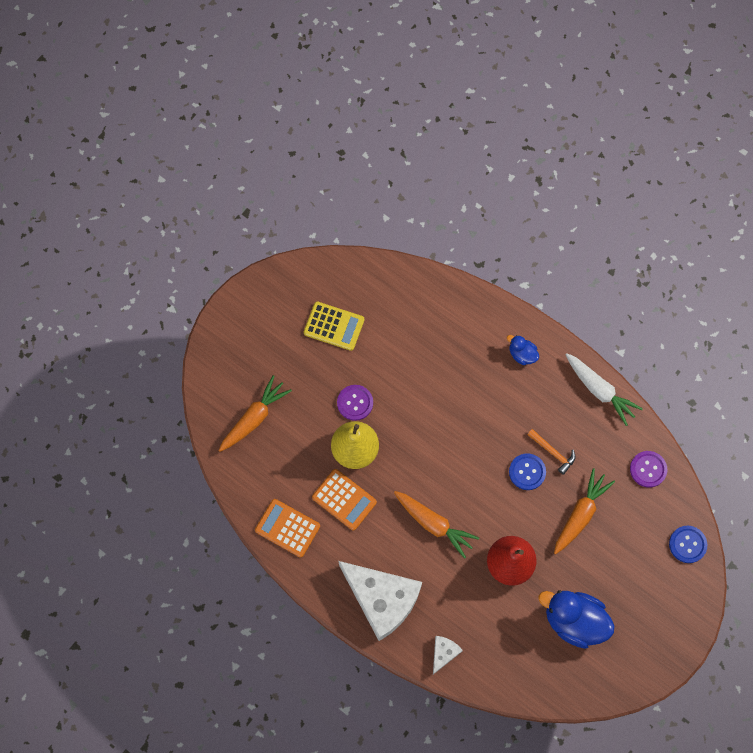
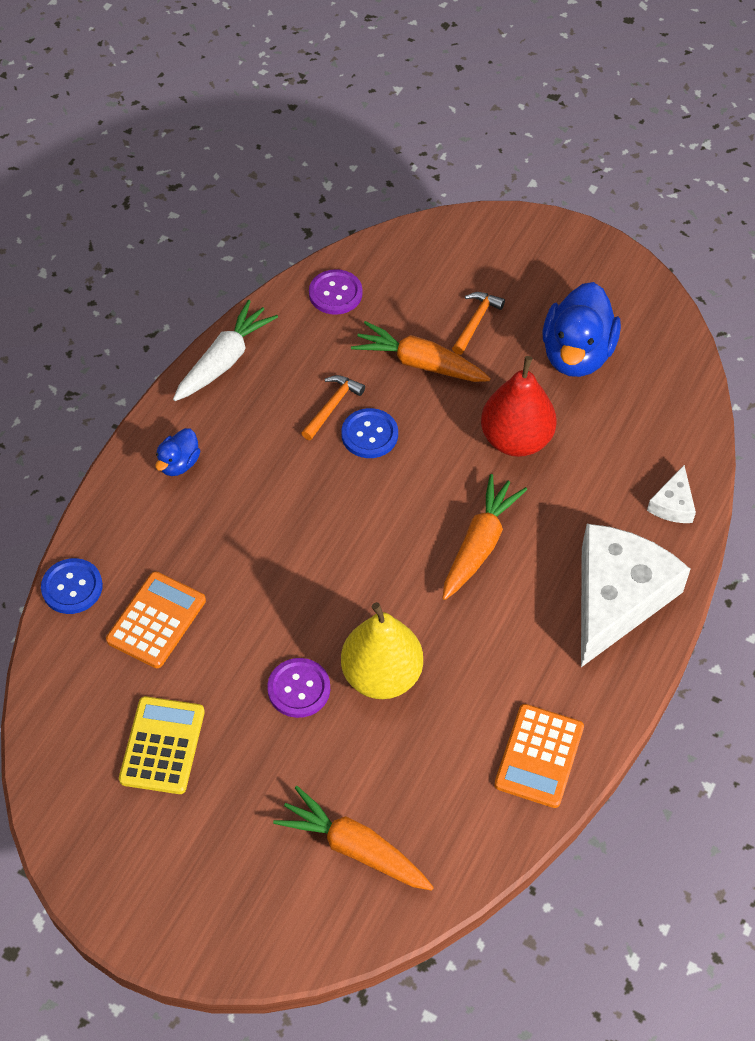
camera: 100 degrees left, 15 degrees down
orange calculator [312,469,377,531] -> orange calculator moved to [106,572,206,668]
white cheese [433,636,463,674] -> white cheese turned 90 degrees counterclockwise [647,465,696,523]
blue button [669,526,707,563] -> blue button moved to [41,558,103,614]
none -> orange hammer [452,292,505,355]

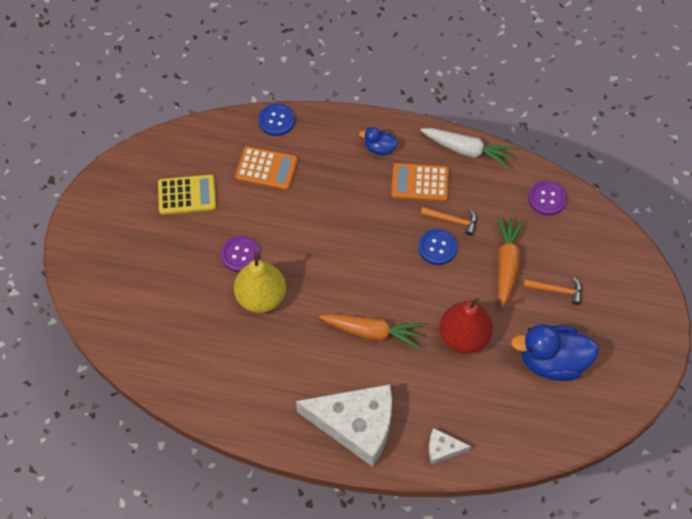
camera: 75 degrees right, 5 degrees up
orange carrot [273,786,434,891] -> none
orange calculator [494,704,584,808] -> orange calculator moved to [391,163,449,202]

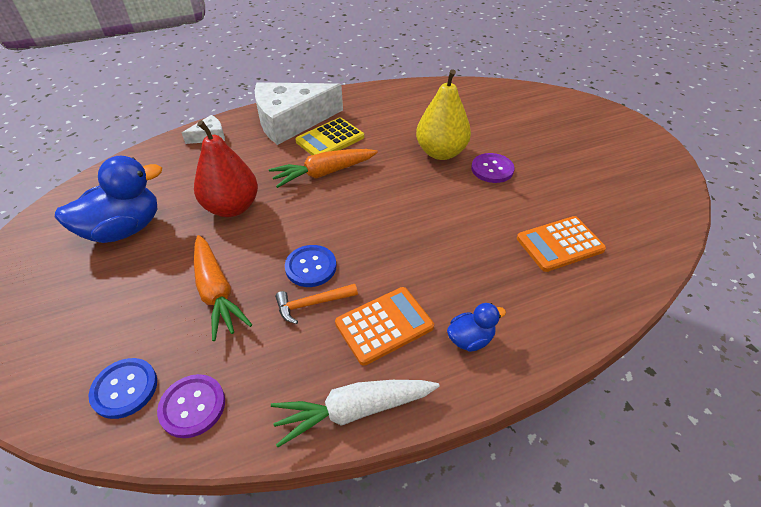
camera: 145 degrees right, 15 degrees down
yellow calculator [158,175,216,215] -> yellow calculator moved to [295,117,364,155]
blue button [258,103,295,136] -> blue button moved to [88,358,157,419]
orange hammer [523,277,582,305] -> none

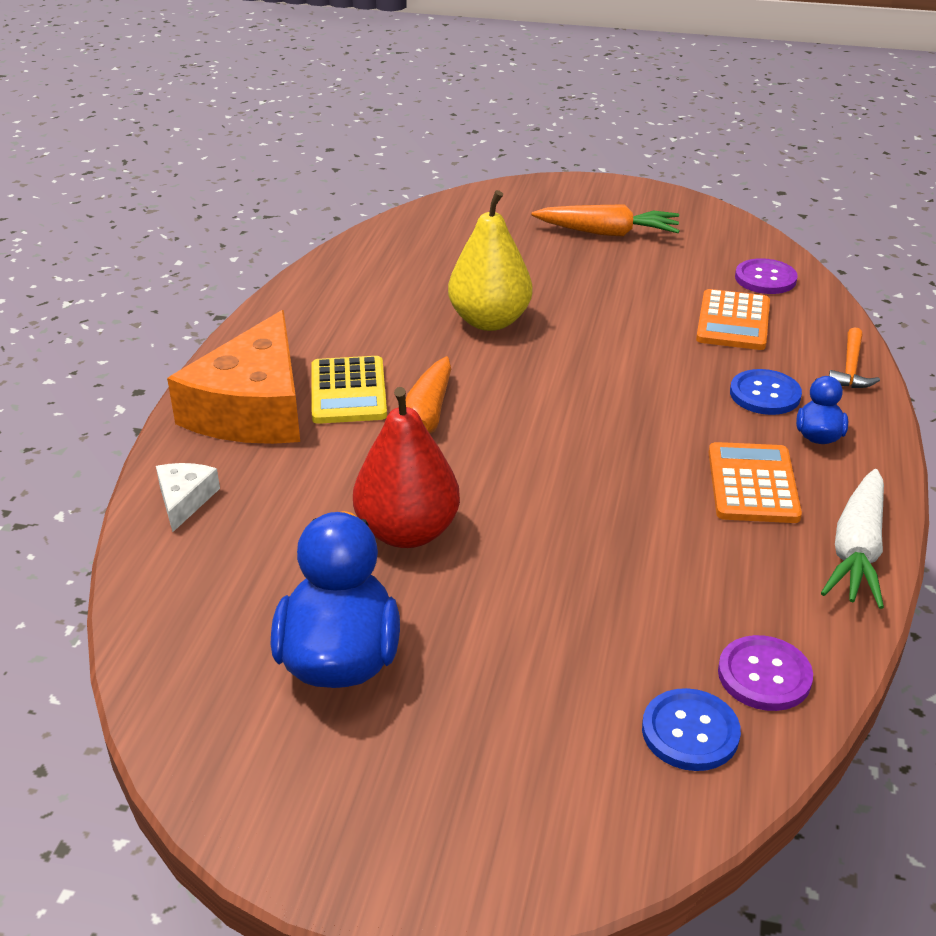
camera: 55 degrees left, 10 degrees down
orange carrot [194,235,252,341] -> orange carrot moved to [531,204,679,237]
white cheese [255,82,343,145] -> orange cheese [167,310,300,444]
orange hammer [275,284,358,324] -> orange hammer moved to [829,327,880,388]
blue button [285,245,337,287] -> blue button moved to [730,369,802,415]
purple button [471,153,514,183] -> purple button moved to [735,258,798,294]

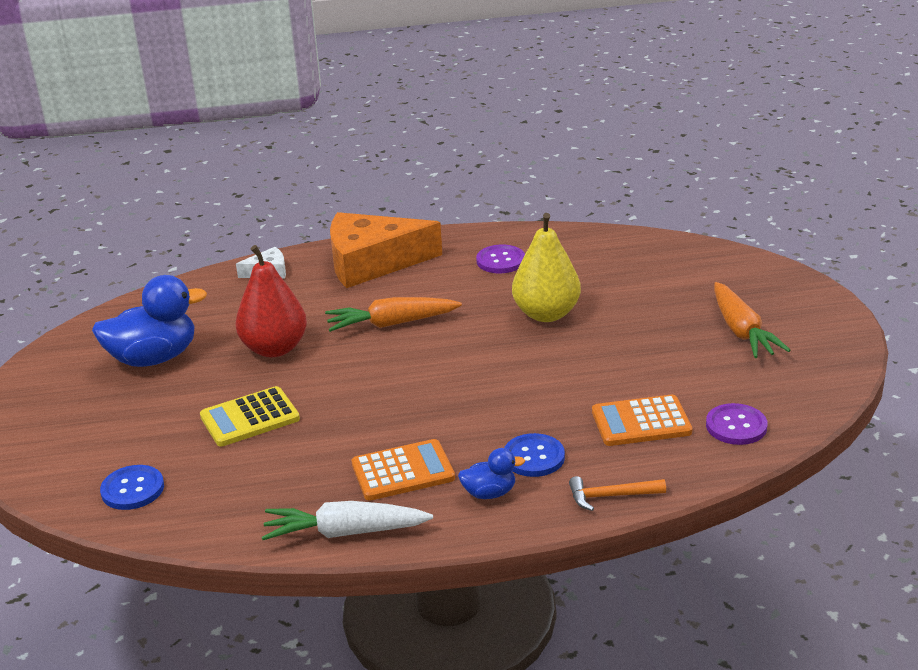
camera: 70 degrees right, 5 degrees down
yellow calculator [311,356,387,424] -> yellow calculator moved to [200,386,300,446]
purple button [718,635,813,711] -> purple button moved to [476,245,525,273]

